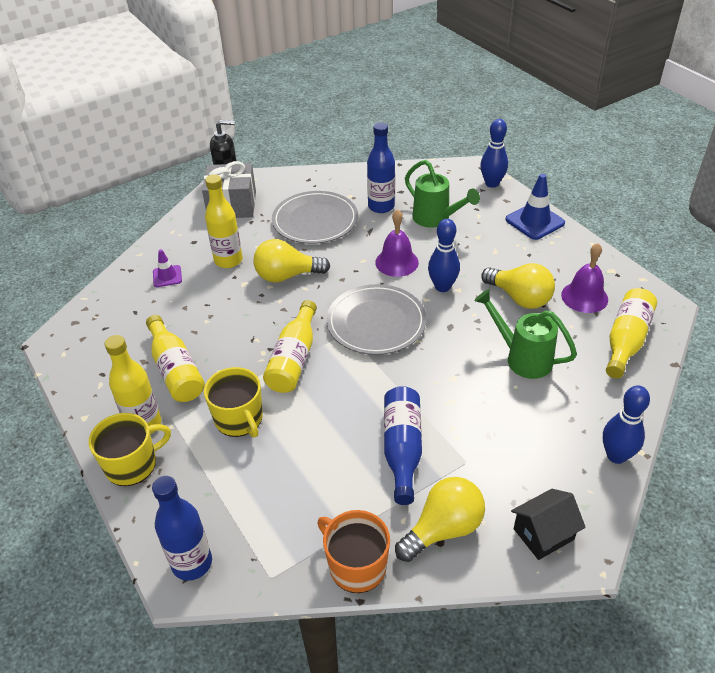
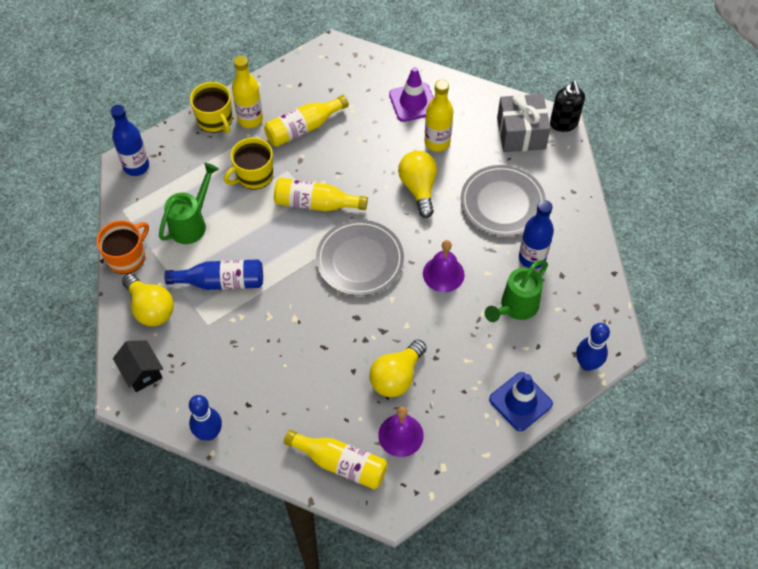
camera: 85 degrees right, 15 degrees up
purple traffic cone [153,249,182,287] -> purple traffic cone [389,67,434,122], size x1.72
blue bowling pin [428,219,460,292] -> none
green watering can [474,289,577,379] -> green watering can moved to [159,163,219,244]

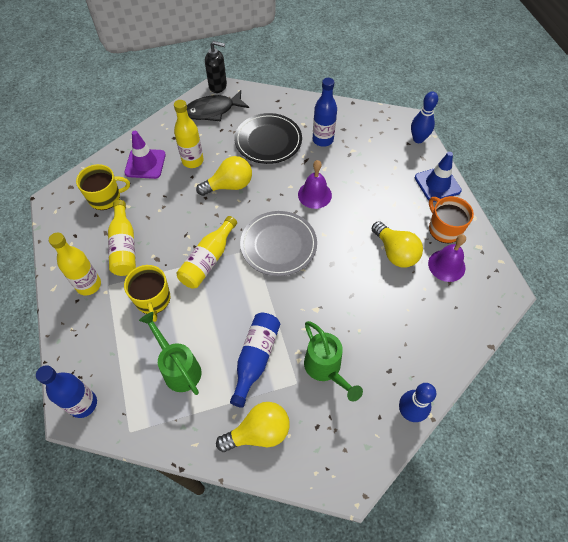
camera: 70 degrees left, 0 degrees up
orange mug [96,220,149,274] -> orange mug moved to [429,196,474,243]
black house [113,340,163,392] -> none
yellow mug [190,82,232,133] -> yellow mug moved to [76,164,130,210]
yellow bottle [284,430,388,489] -> none
yellow light bulb [398,151,437,218] -> yellow light bulb turned 150 degrees clockwise [196,156,252,196]
grey plate [460,165,546,236] -> black plate [234,113,302,164]
green watering can [485,260,548,322] -> green watering can moved to [304,321,363,401]
grey gift [497,94,551,152] -> black fish [187,90,249,121]

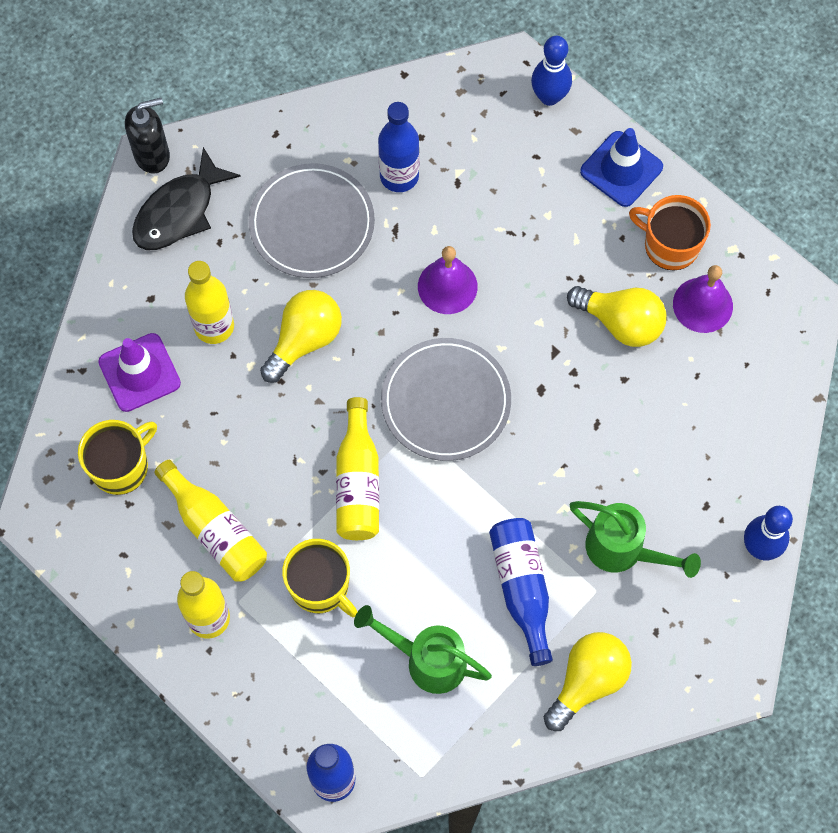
camera: 30 degrees left, 10 degrees up
black plate [234,113,302,164] -> grey plate [249,163,375,278]

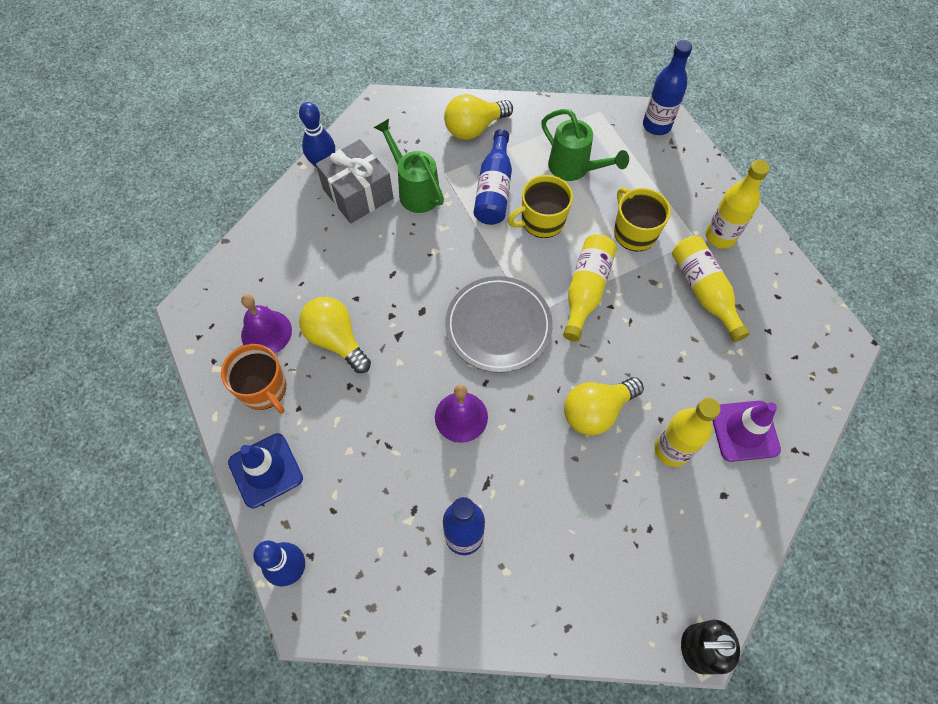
camera: 160 degrees left, 5 degrees down
yellow mug [78,420,157,495] -> yellow mug moved to [508,175,573,238]
black fish [132,147,241,250] -> none
grey plate [249,163,375,278] -> none
none -> grey gift [316,139,393,223]

